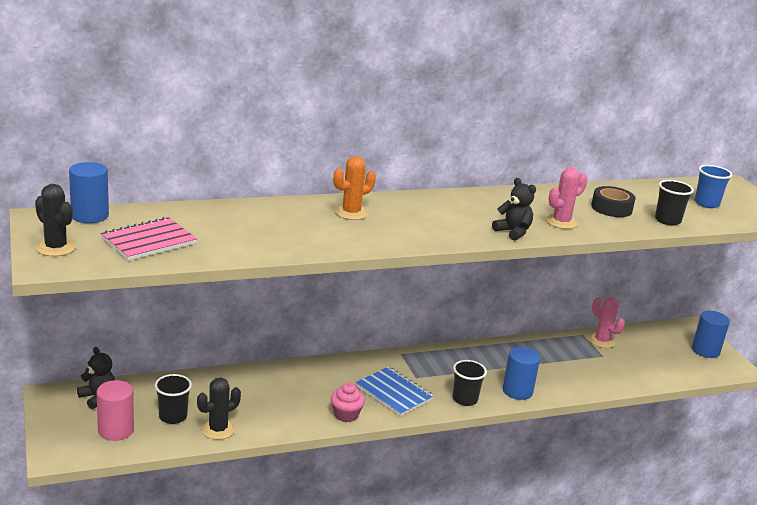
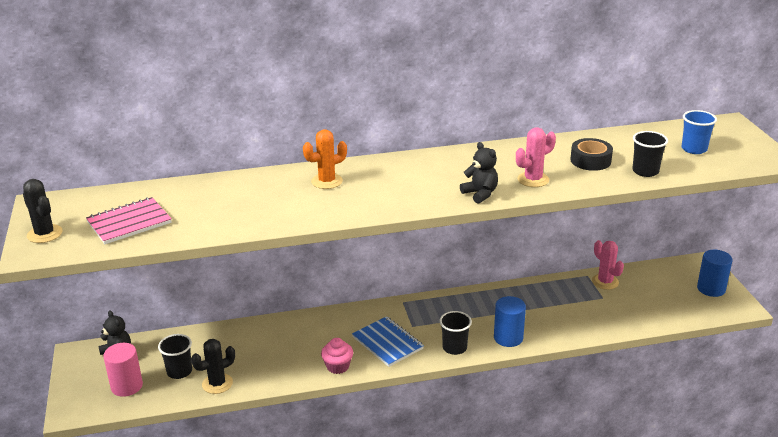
camera: 10 degrees right, 5 degrees up
blue cylinder [69,162,109,223] -> none

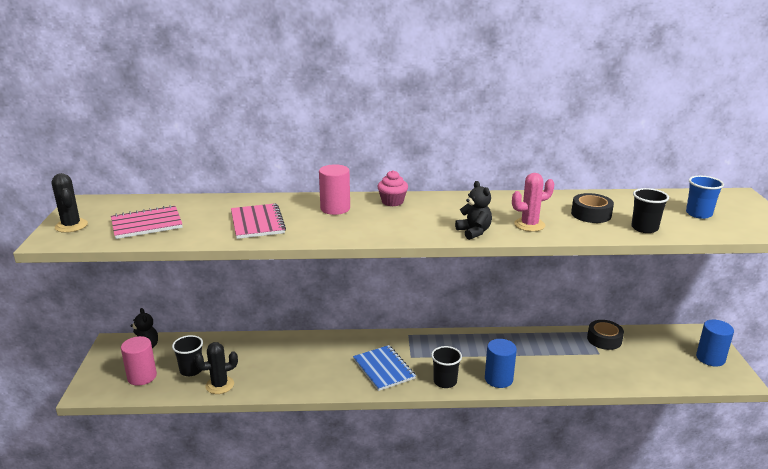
camera: 10 degrees right, 5 degrees down
orange cactus [303,129,347,189] -> pink cylinder [319,164,350,215]
pink cupcake [321,338,353,374] -> pink cupcake moved to [377,170,408,206]
pink cactus [592,240,624,290] -> black tape [587,320,624,350]
none -> pink notebook [231,203,286,239]

